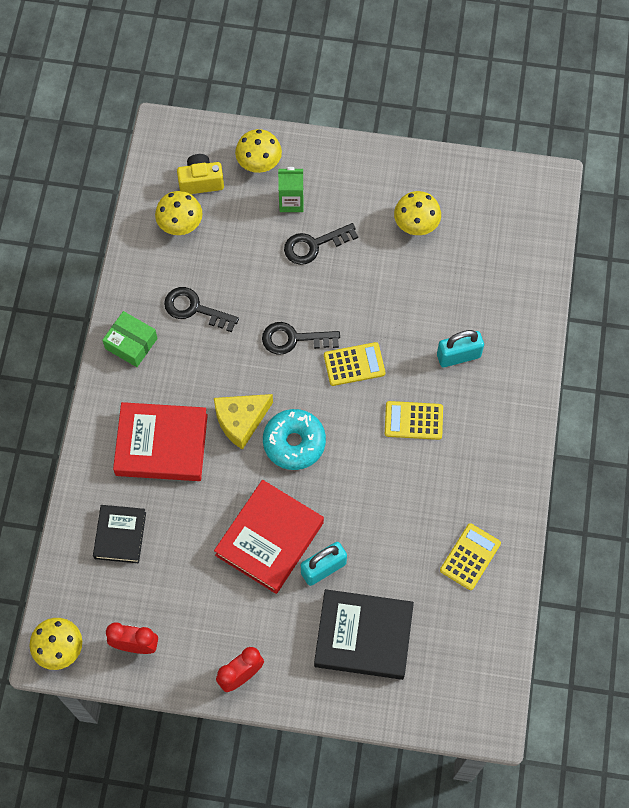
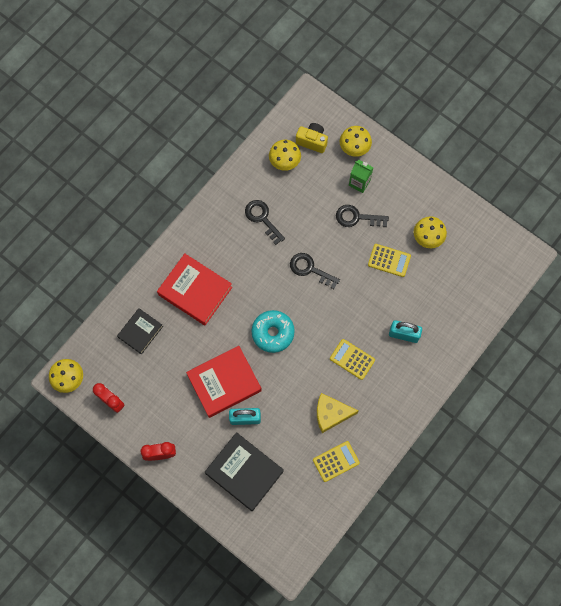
camera: 30 degrees right, 5 degrees up
green box [102,311,158,367] -> none
yellow cheese [214,394,273,450] -> yellow cheese moved to [317,393,358,433]
yellow calculator [324,342,385,386] -> yellow calculator moved to [368,244,411,277]

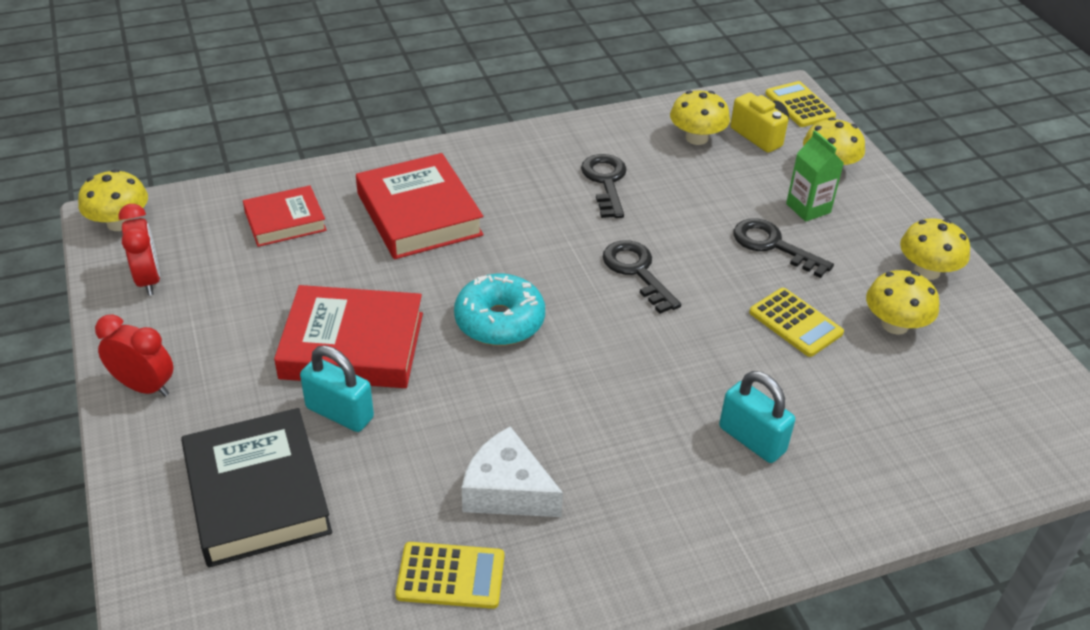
camera: 30 degrees right, 30 degrees down
black book [117,308,163,355] -> red book [243,185,327,247]
yellow cheese [317,393,358,433] -> white cheese [462,426,563,517]
yellow calculator [330,339,375,380] -> yellow calculator moved to [765,81,836,127]
none -> yellow mushroom [900,218,970,280]

